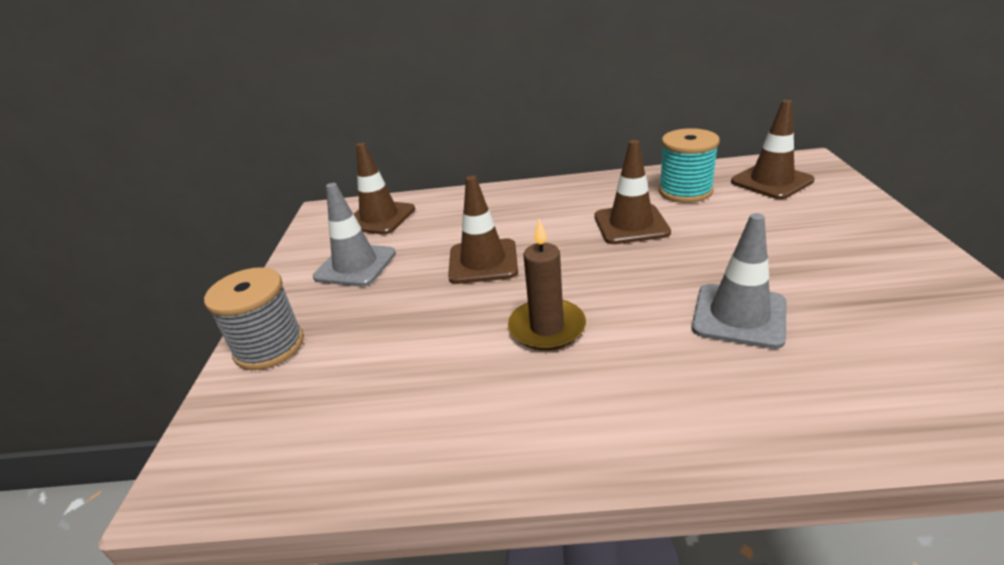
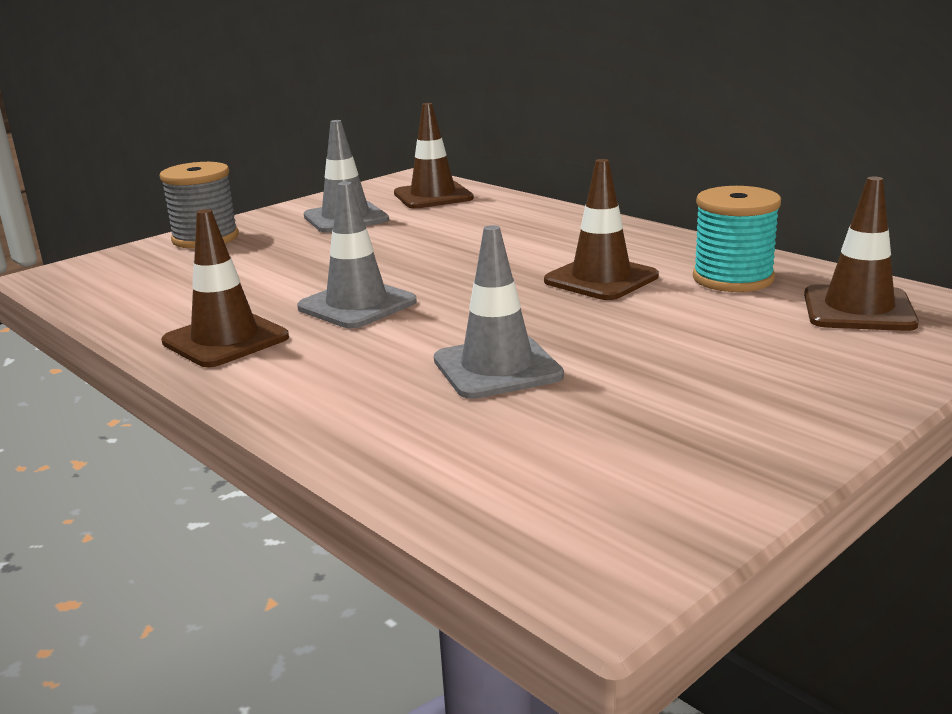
camera: 45 degrees right, 10 degrees down
brown traffic cone [448,176,518,284] -> brown traffic cone moved to [161,209,289,367]
brown candle [508,219,586,350] -> grey traffic cone [297,182,417,328]

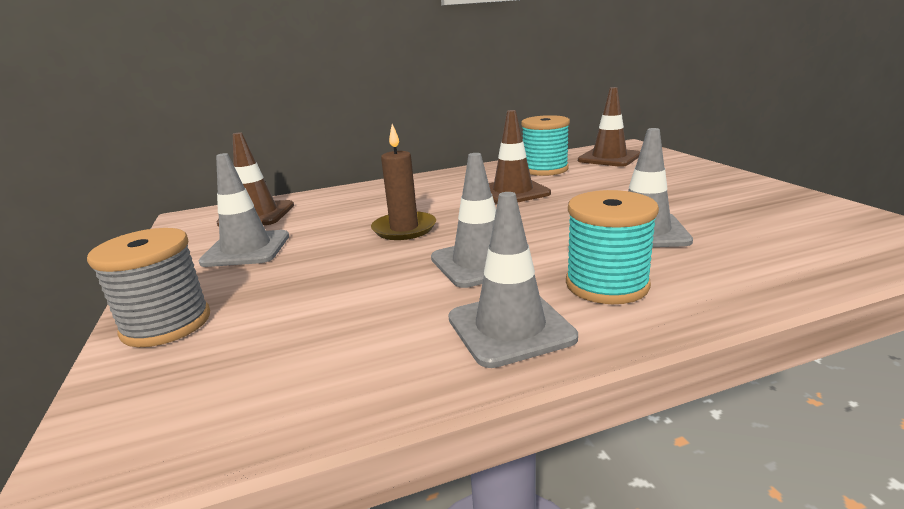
camera: 65 degrees left, 0 degrees up
brown traffic cone [161,209,289,367] -> grey traffic cone [448,192,578,368]
none -> brown candle [371,124,436,240]
none -> turquoise spool [566,190,659,304]

